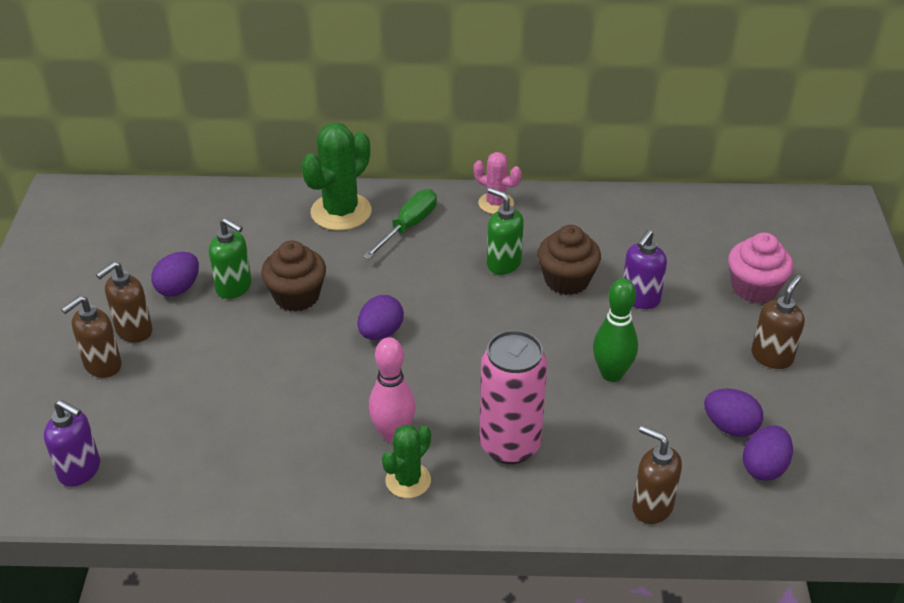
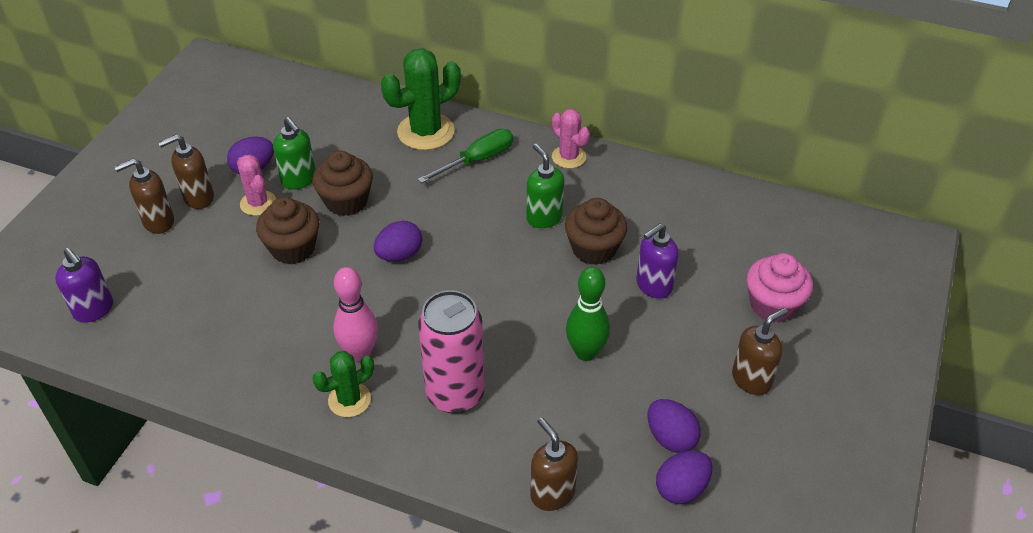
camera: 20 degrees right, 5 degrees up
none -> pink cactus [237,155,276,216]
none -> brown cupcake [256,197,319,264]

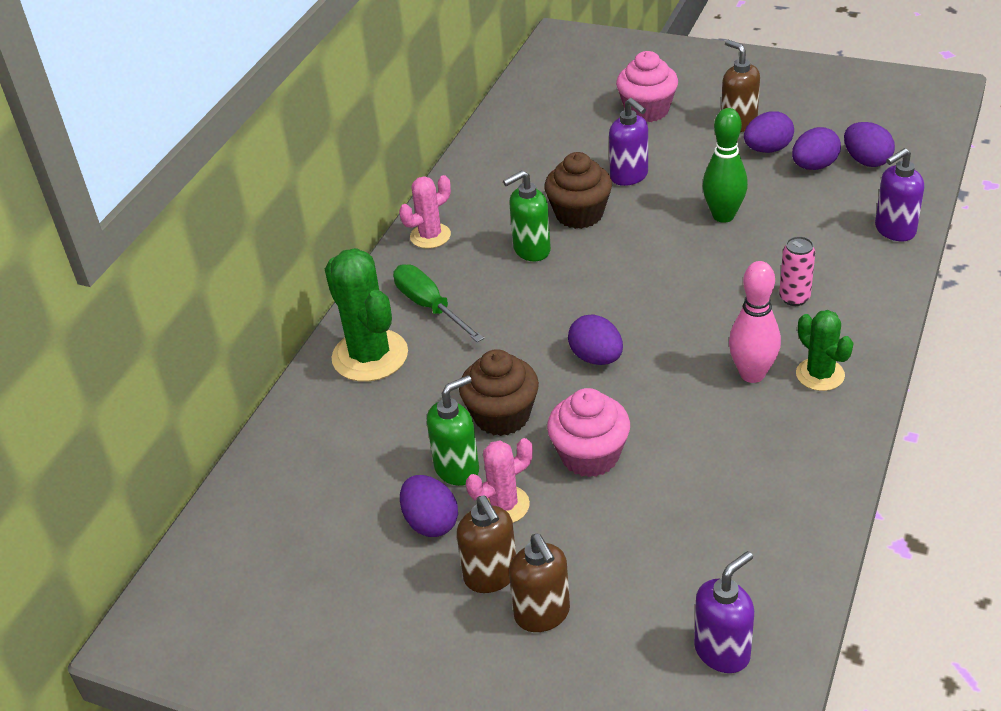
camera: 85 degrees left, 5 degrees down
brown cupcake [256,197,319,264] -> pink cupcake [547,388,630,477]
pink can [418,290,485,414] -> pink can [779,236,815,306], size x0.49
brown soap dispenser [530,417,578,511] -> purple soap dispenser [875,148,924,241]
none -> purple egg [744,111,794,153]

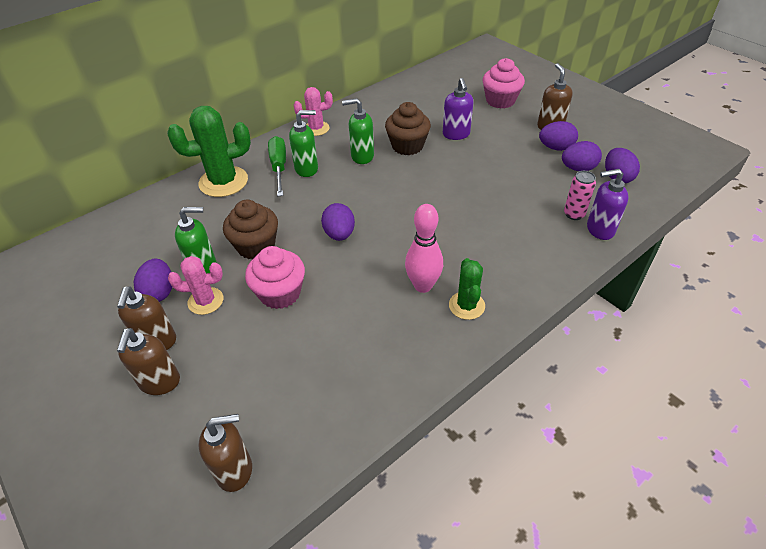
camera: 25 degrees right, 5 degrees up
green cactus [325,248,408,382] -> green cactus turned 75 degrees clockwise [167,106,251,197]
purple soap dispenser [694,551,754,673] -> brown soap dispenser [199,414,252,492]
green bowling pin [703,108,748,223] -> none
pink can [779,236,815,306] -> pink can moved to [564,171,596,220]
none -> green soap dispenser [289,110,318,177]

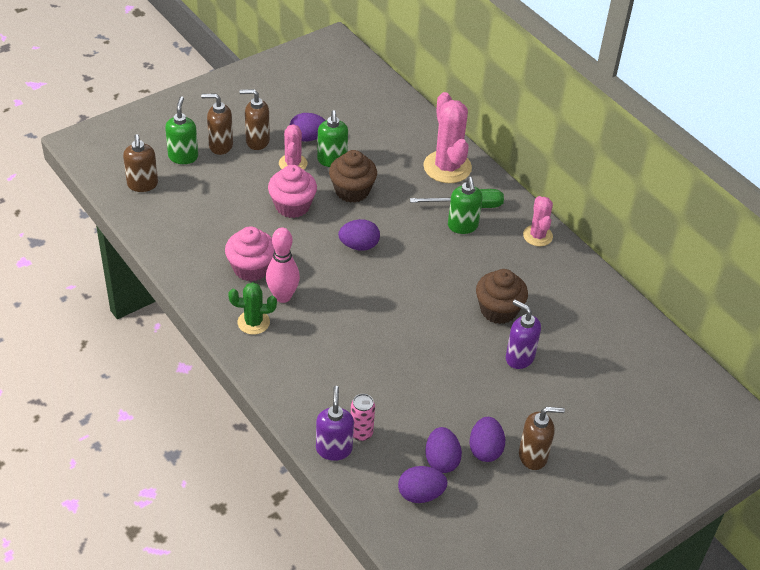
camera: 90 degrees right, 0 degrees up
green cactus [167,106,251,197] -> pink cactus [423,92,472,183]
green soap dispenser [342,98,374,164] -> green soap dispenser moved to [165,96,198,164]
purple soap dispenser [443,78,474,140] -> purple soap dispenser turned 45 degrees clockwise [506,300,541,369]
pink cupcake [483,58,525,109] -> pink cupcake moved to [225,226,275,282]

